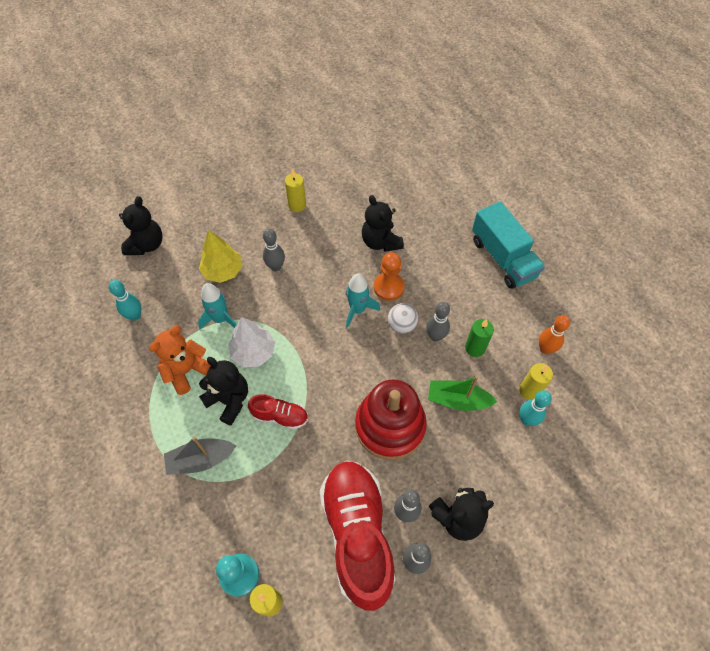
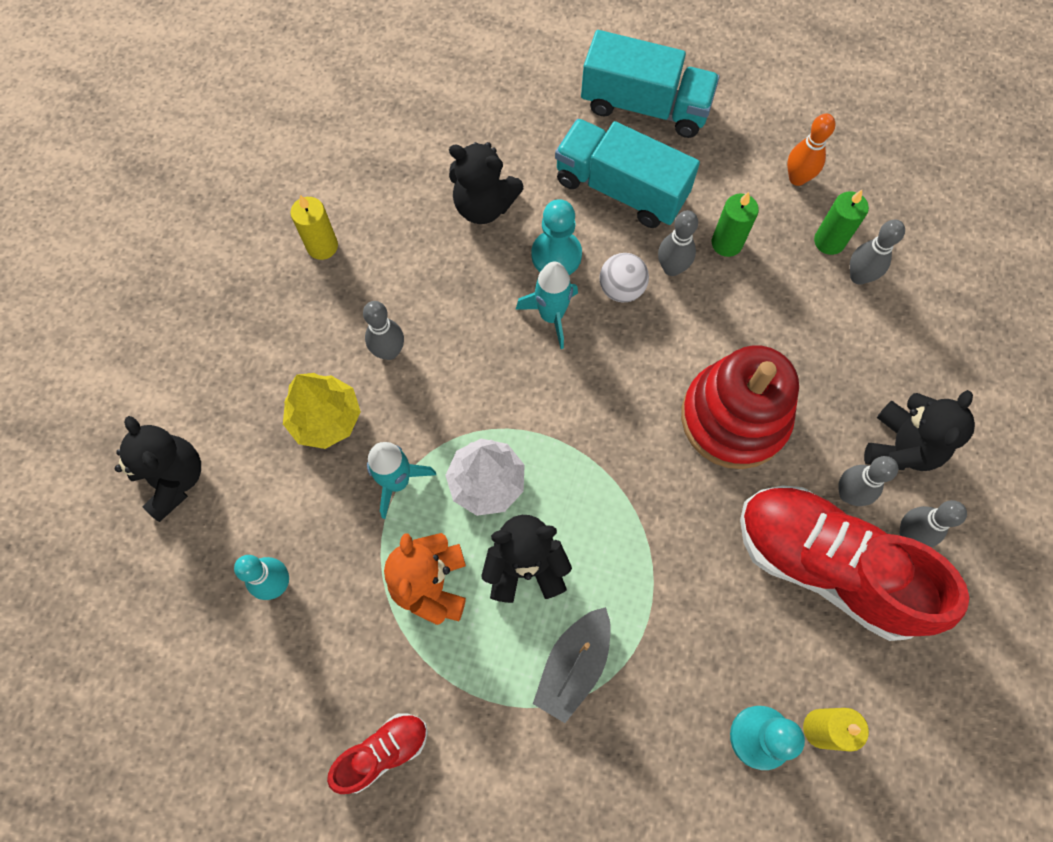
camera: 45 degrees left, 10 degrees up
red shoe [248,394,308,430] -> red shoe moved to [327,713,428,794]
orange pawn [374,252,405,301] -> turquoise pawn [532,199,582,275]
green boat [428,376,497,411] -> none
yellow candle [519,363,553,400] -> green candle [814,190,869,255]
turquoise bowling pin [519,390,552,426] -> grey bowling pin [850,219,905,285]
none -> turquoise truck [555,119,700,228]

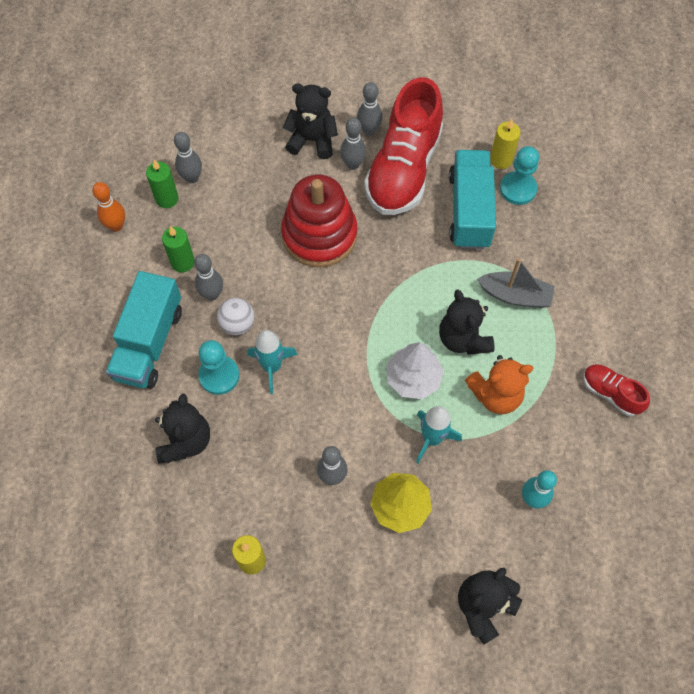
camera: 105 degrees left, 5 degrees down
turquoise truck [581,30,720,138] -> turquoise truck moved to [449,150,496,249]

